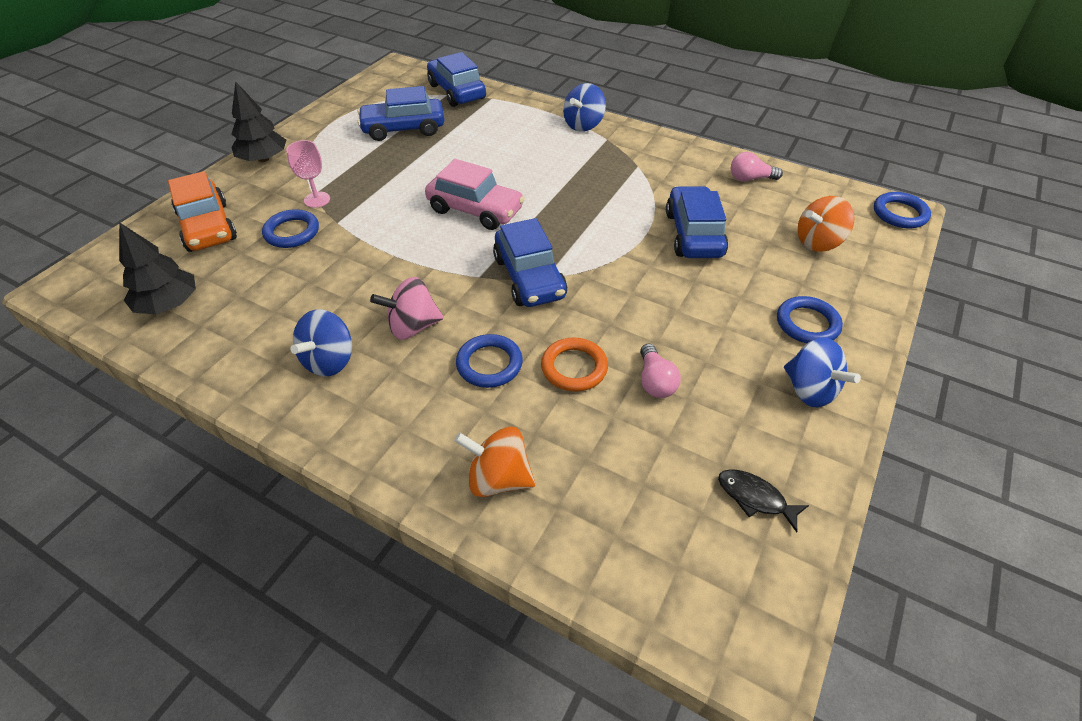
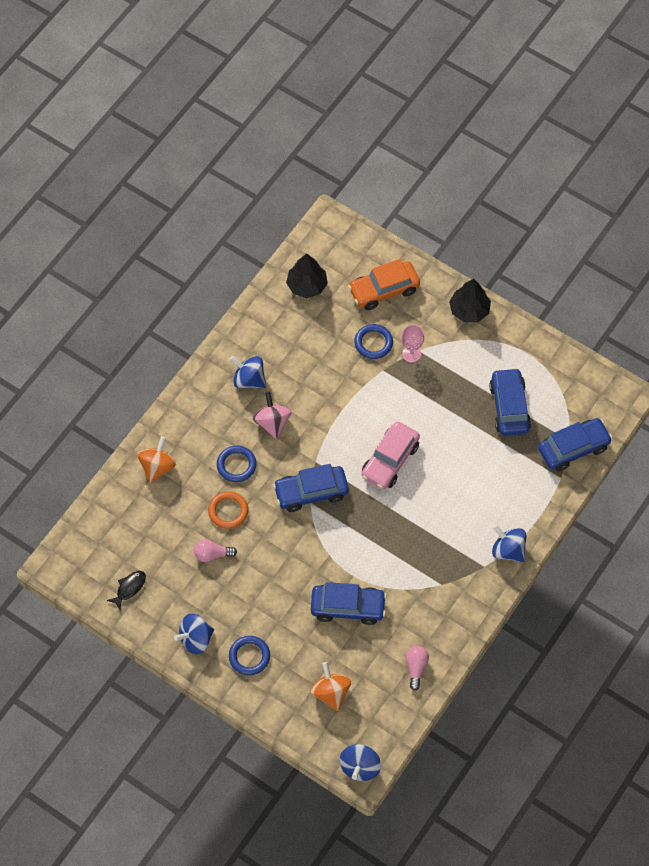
camera: 95 degrees right, 15 degrees up
blue ring [874,192,931,228] -> blue spinning top [339,744,381,781]

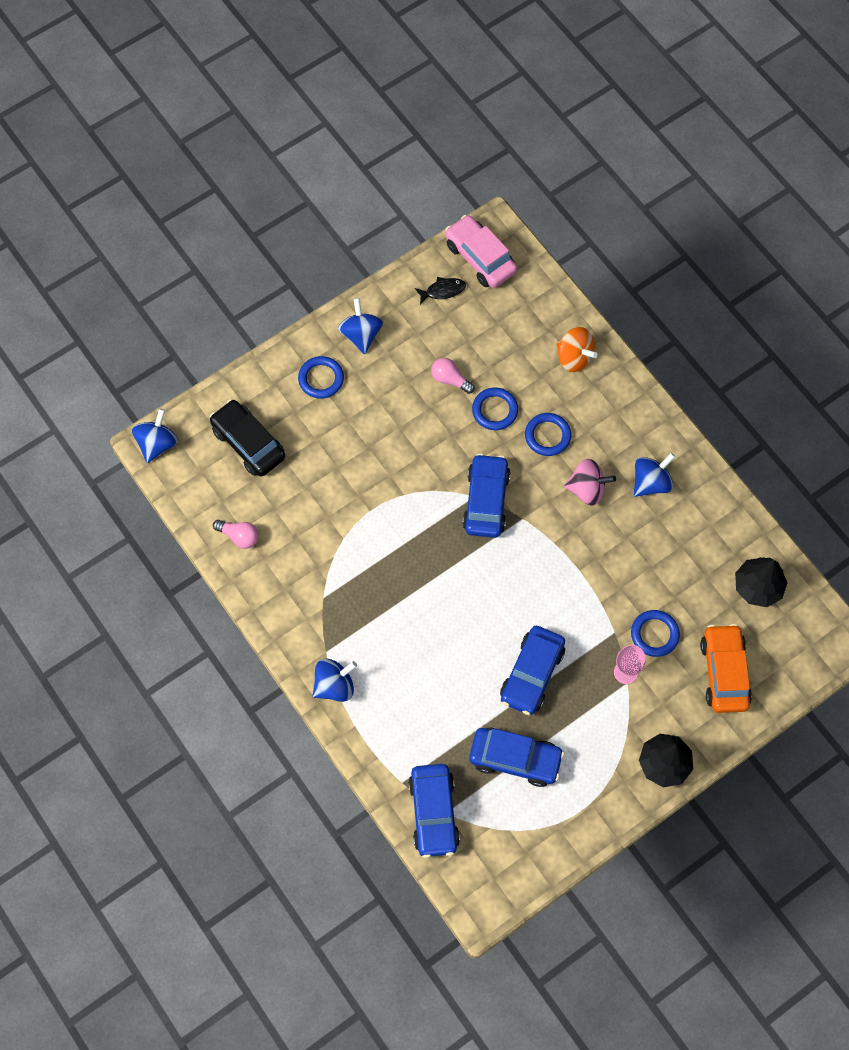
camera: 110 degrees right, 5 degrees up
black fish [107,571,146,610] -> black fish turned 75 degrees counterclockwise [415,277,466,305]
pink light bulb [194,539,237,562] -> pink light bulb turned 75 degrees counterclockwise [431,358,475,394]
orange ring [208,491,248,529] -> blue ring [472,387,518,430]
blue car [311,582,387,625] -> blue car moved to [500,626,565,715]
orange spinning top [311,662,351,711] -> black car [210,399,285,476]
blue spinning top [339,744,381,781] -> blue spinning top turned 75 degrees clockwise [132,408,178,463]
pink car [361,422,420,490] -> pink car moved to [445,215,517,288]

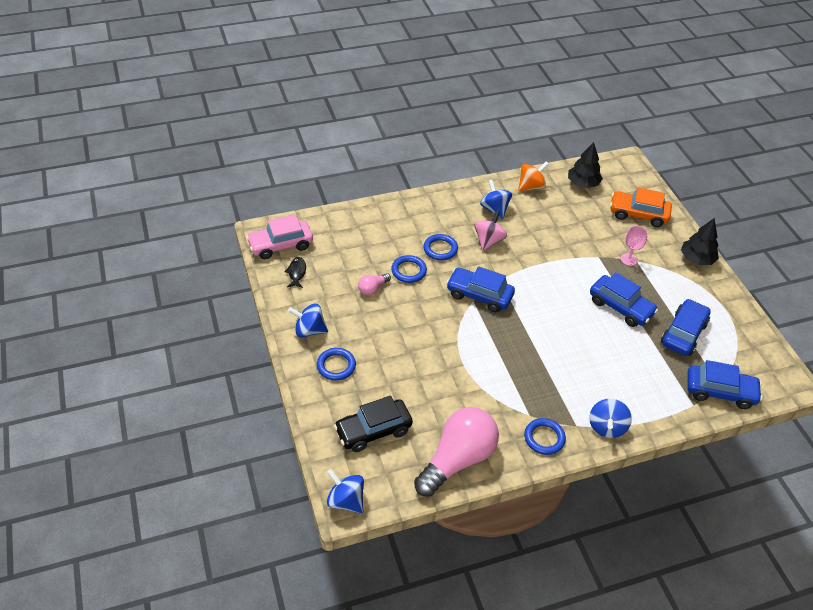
camera: 75 degrees left, 20 degrees down
pink light bulb [213,520,259,549] -> pink light bulb [414,407,499,497], size x2.33
blue spinning top [312,659,357,702] -> blue spinning top turned 150 degrees counterclockwise [589,399,632,438]
orange spinning top [556,327,598,372] -> orange spinning top moved to [518,161,549,191]
blue ring [631,610,680,657] -> blue ring moved to [524,418,566,455]

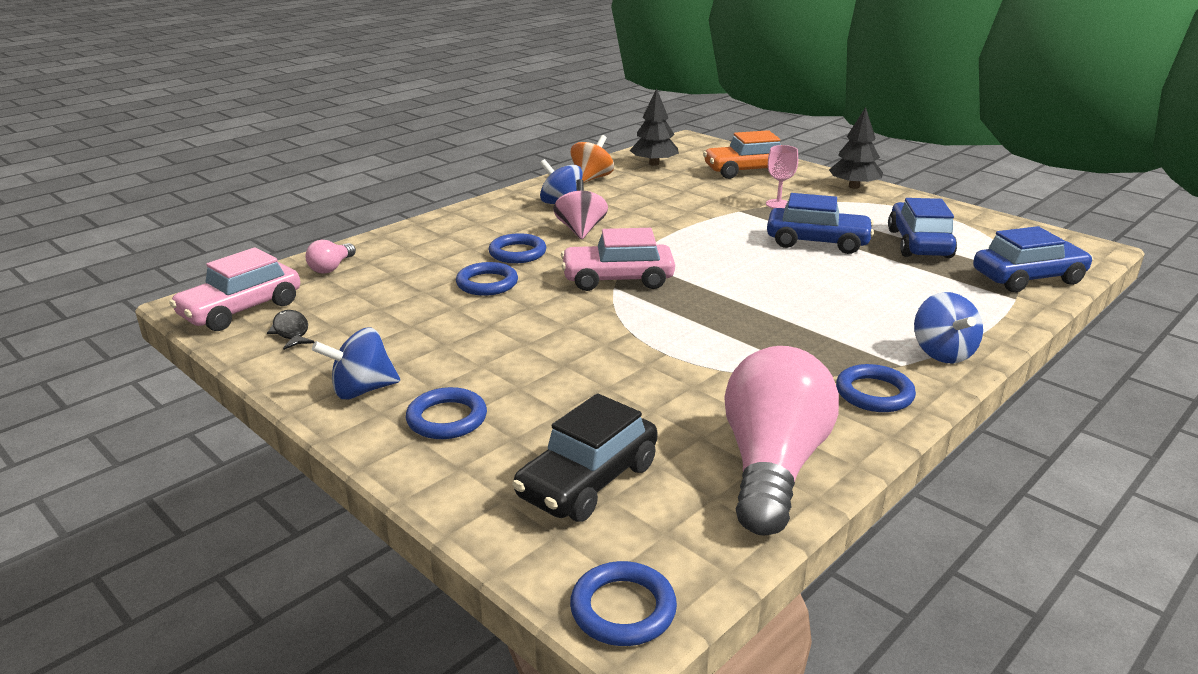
camera: 25 degrees left, 20 degrees down
blue spinning top [327,469,364,513] -> blue ring [570,561,677,646]
pink light bulb [358,273,391,295] -> pink light bulb moved to [305,240,356,274]
blue car [446,266,515,312] -> pink car [561,228,675,291]

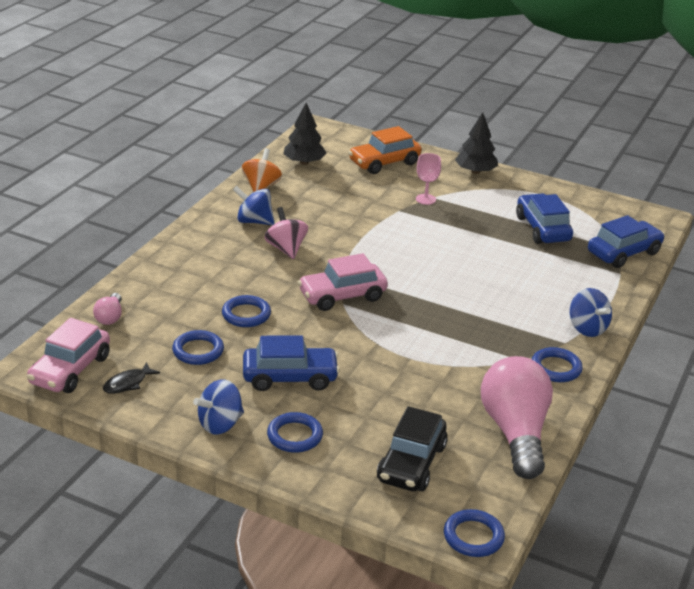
camera: 20 degrees left, 5 degrees up
black fish [267,310,314,350] -> black fish turned 90 degrees counterclockwise [103,362,160,394]
blue ring [489,233,546,263] -> blue ring moved to [172,330,224,365]
blue car [767,193,874,254] -> blue car moved to [243,335,340,391]

